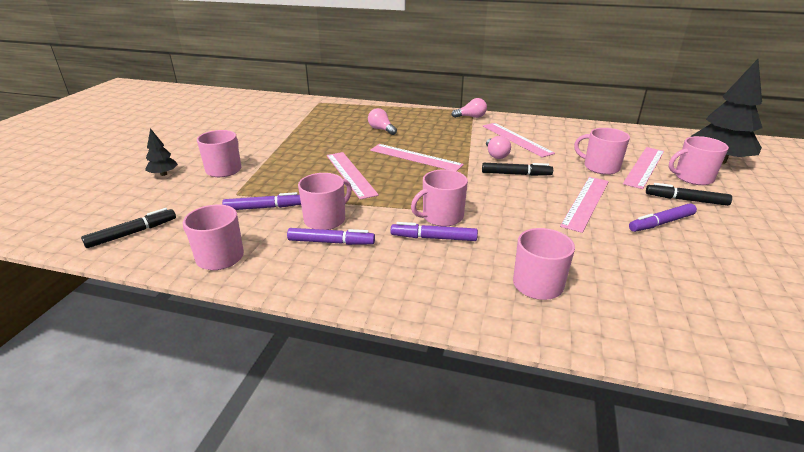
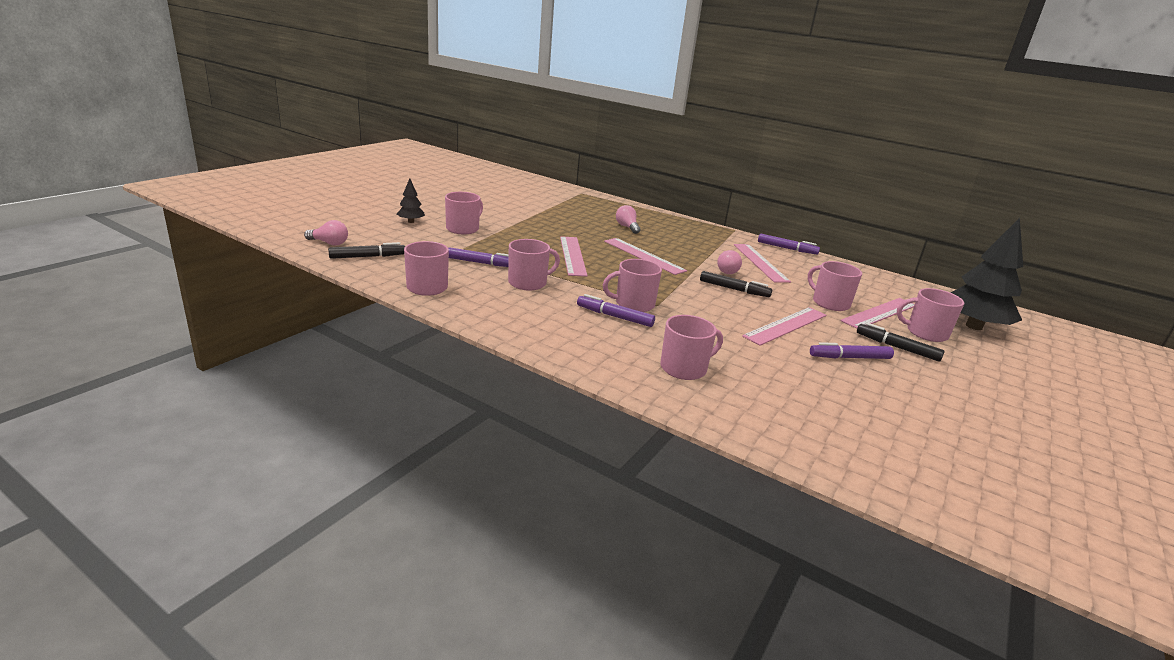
camera: 15 degrees right, 5 degrees down
purple marker [287,228,375,245] -> purple marker moved to [758,234,820,254]
pink light bulb [451,98,487,118] -> pink light bulb moved to [304,220,348,246]

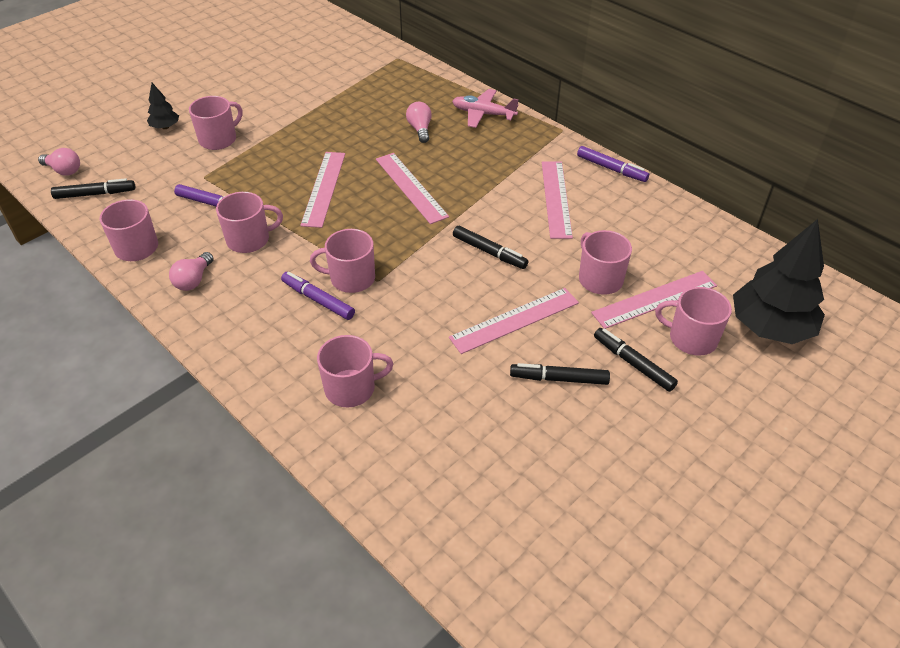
camera: 15 degrees right, 20 degrees up
pink light bulb [717,250,742,274] -> pink light bulb moved to [169,252,214,291]
purple marker [810,342,894,359] -> black marker [510,363,610,385]
none -> pink plane [452,89,519,128]

